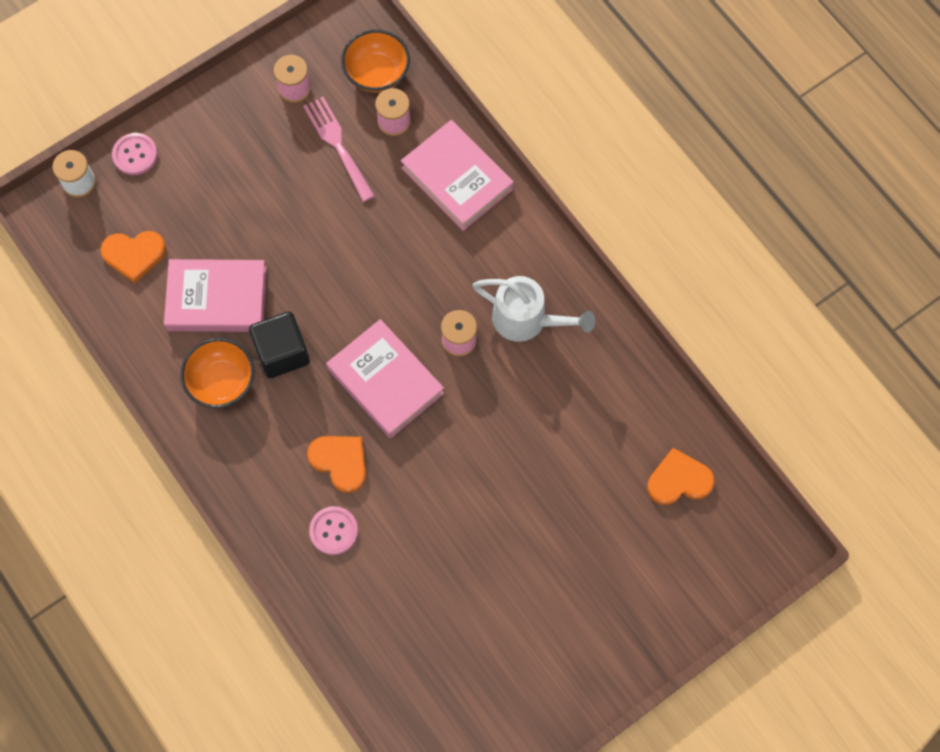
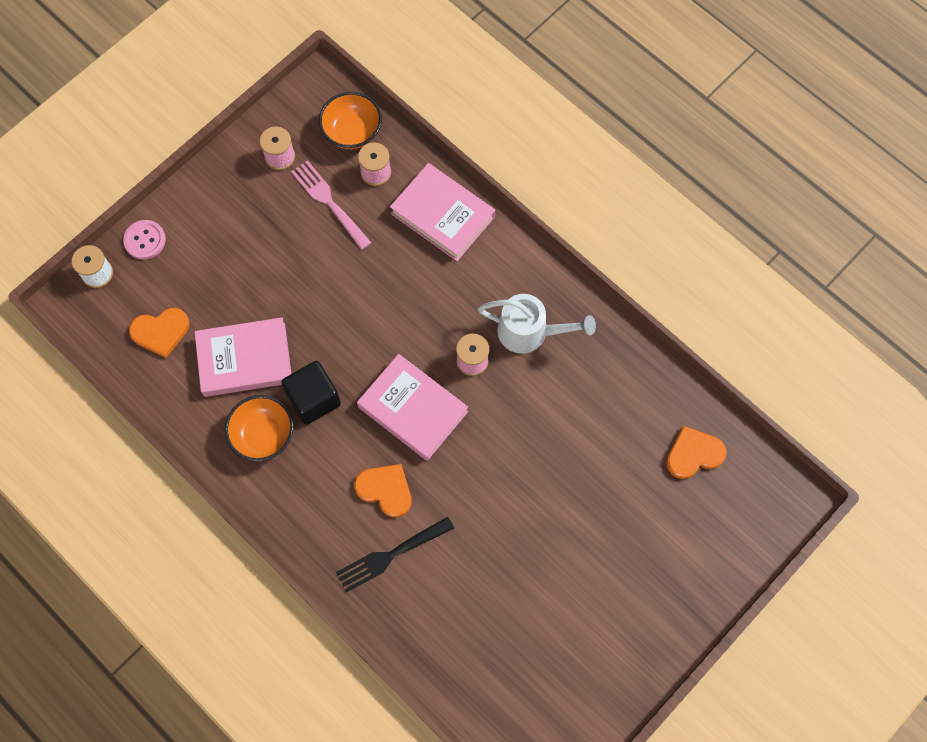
camera: 10 degrees left, 0 degrees up
pink button [309,506,358,555] -> black fork [336,517,454,593]

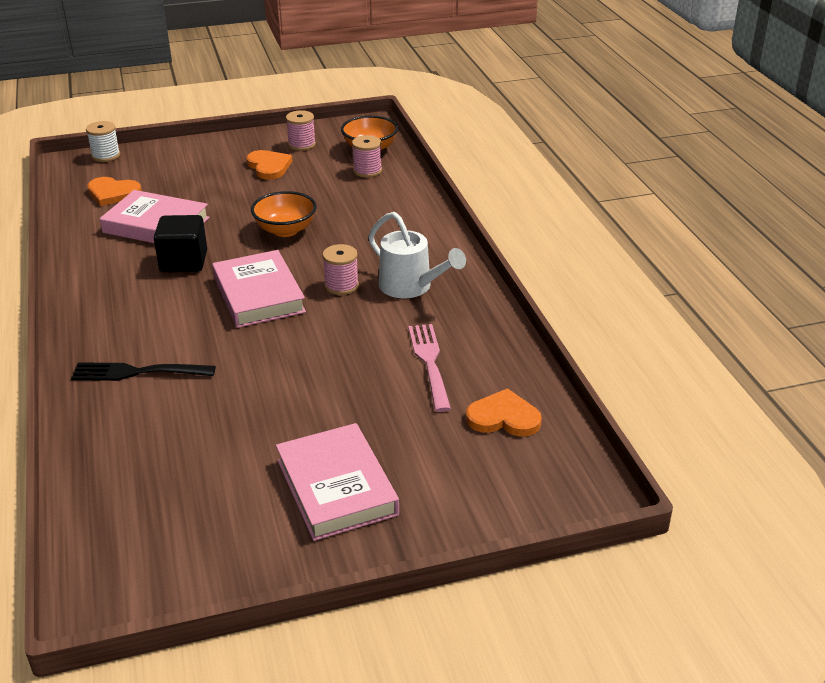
camera: 30 degrees right, 35 degrees down
pink button [123,220,166,260] -> none
orange bowl [225,395,294,461] -> orange bowl moved to [251,191,317,237]
pink fork [291,160,372,250] -> pink fork moved to [408,324,451,412]
orange heart [354,464,412,518] -> orange heart moved to [246,150,293,180]
pink book [390,163,495,261] -> pink book moved to [276,423,399,541]

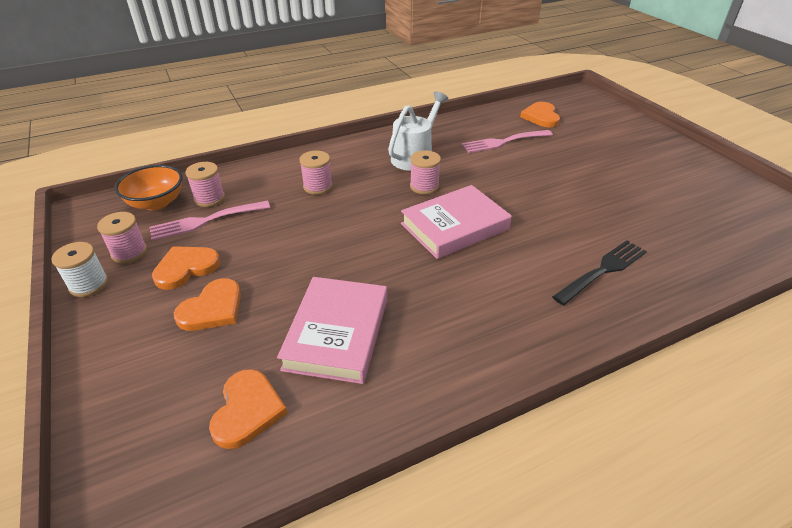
camera: 100 degrees left, 5 degrees up
black fork [71,363,216,381] -> black fork turned 120 degrees counterclockwise [552,240,647,305]
white spool [86,121,120,162] -> white spool moved to [51,242,108,297]
black cube [154,215,207,272] -> none
orange bowl [251,191,317,237] -> none
pink book [276,423,399,541] -> none
none -> pink fork [149,201,270,241]
none -> orange heart [174,278,241,331]
none -> pink spool [299,151,333,195]

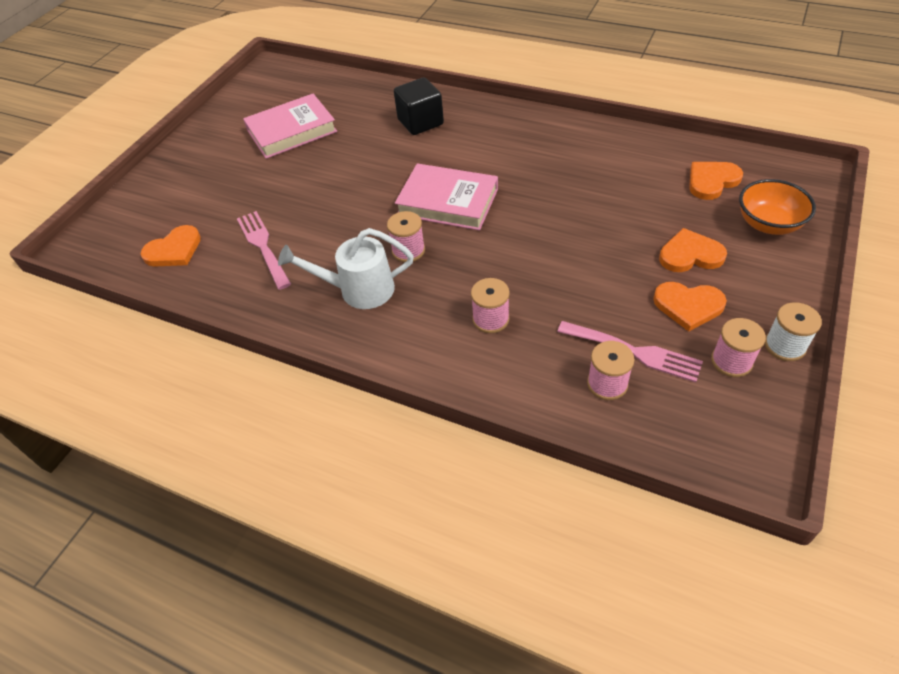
camera: 125 degrees left, 10 degrees up
orange bowl [115,165,183,210] -> orange bowl moved to [739,179,816,235]
pink book [277,277,387,384] -> pink book moved to [243,94,337,159]
pink fork [461,130,553,153] -> pink fork turned 150 degrees counterclockwise [237,211,291,290]
black fork [552,240,647,305] -> black cube [394,78,444,135]

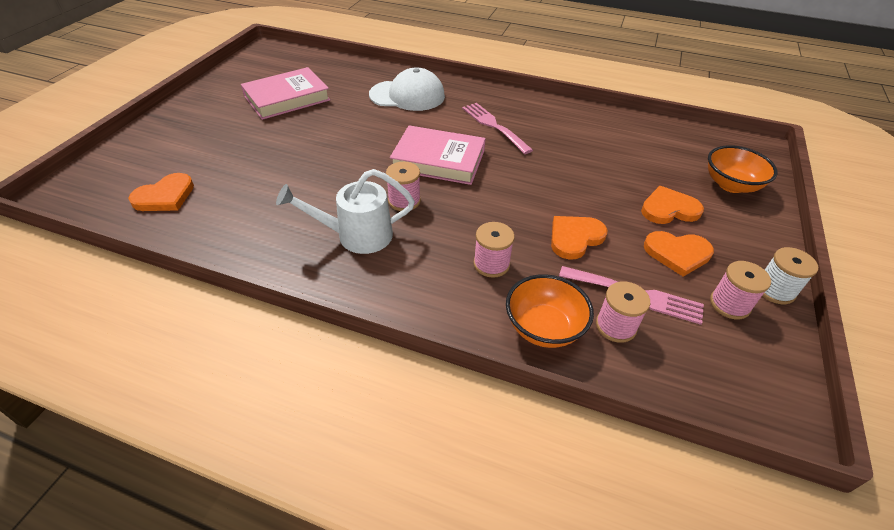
camera: 10 degrees left, 5 degrees down
pink fork [237,211,291,290] -> pink fork moved to [462,103,533,154]
black cube [394,78,444,135] -> white cap [369,68,445,111]
orange heart [689,162,743,200] -> orange heart moved to [551,216,608,260]
none -> orange bowl [506,274,594,348]

